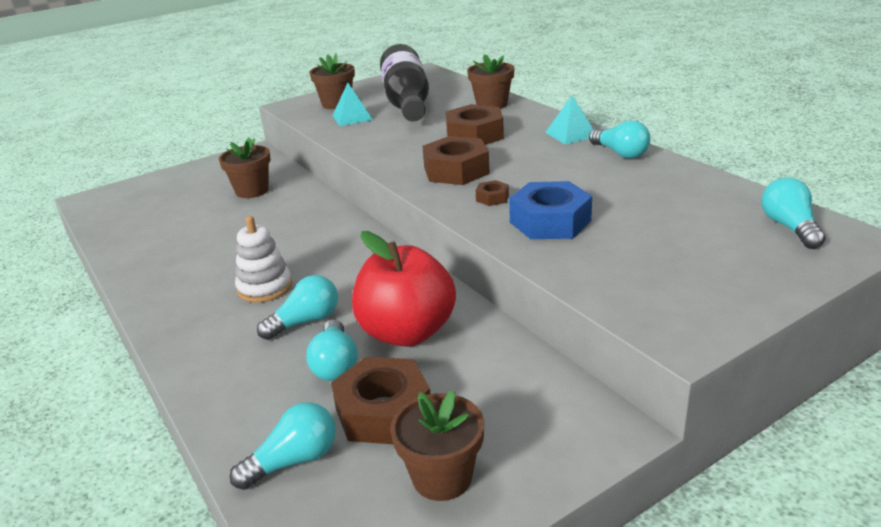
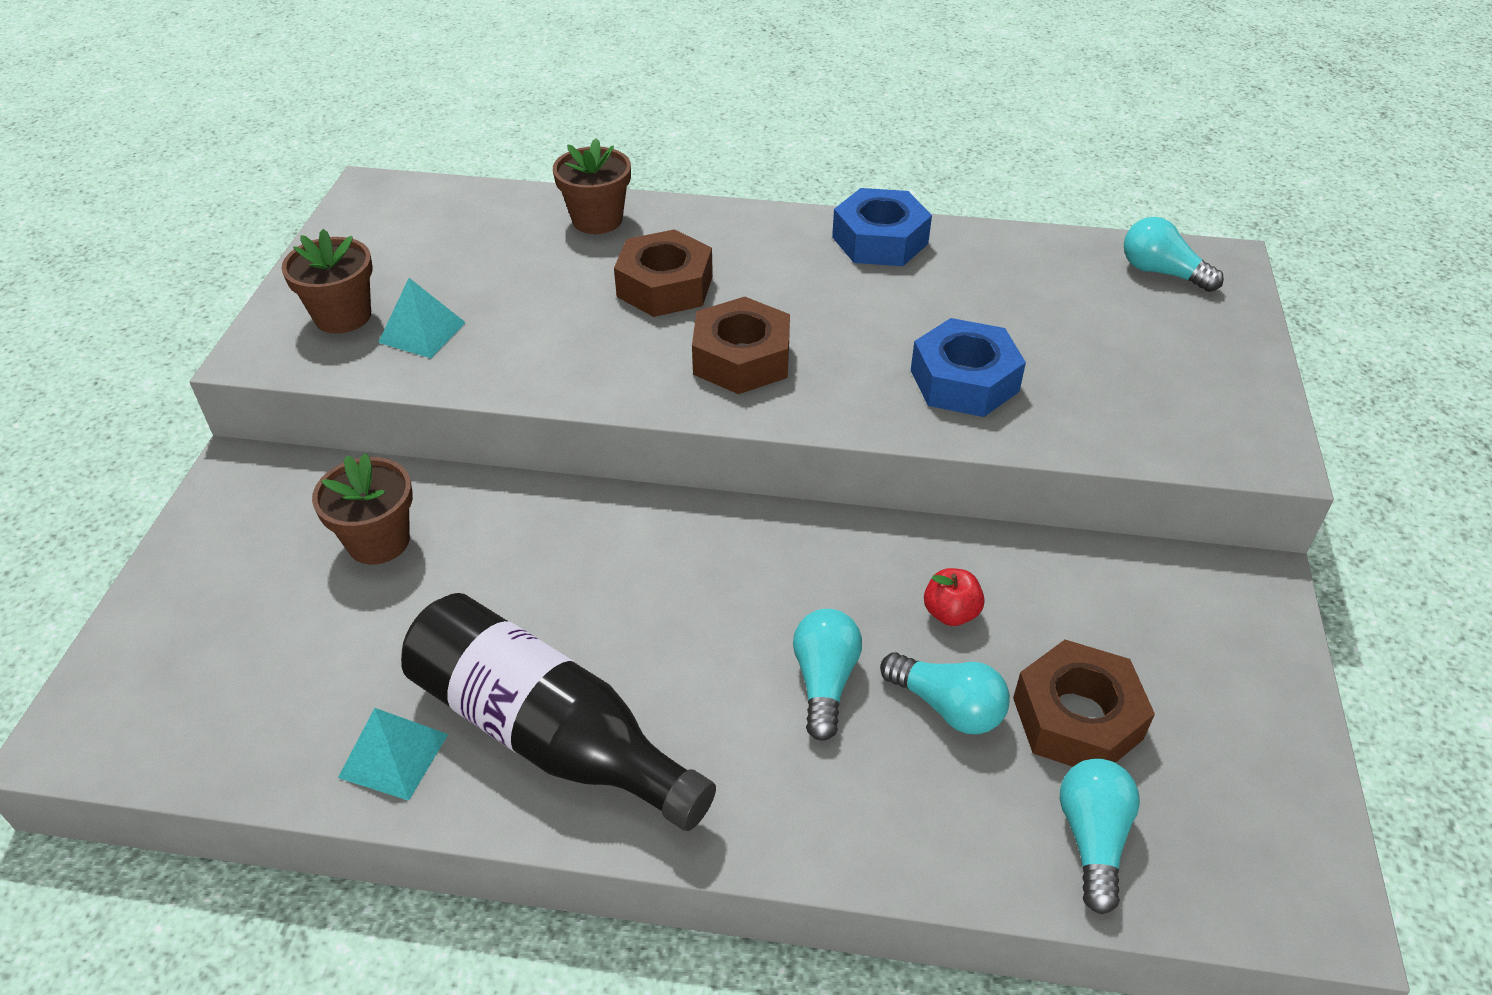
camera: 50 degrees left, 15 degrees up
white stacking toy [235,216,292,303] -> none
red apple [352,231,456,347] -> red apple [924,568,985,626], size x0.42
black bottle [380,44,429,122] -> black bottle moved to [401,593,716,831]
brown flower pot [390,390,484,501] -> none
brown nut [476,180,509,206] -> none
turquoise pyramid [545,95,593,144] -> turquoise pyramid moved to [338,708,448,801]
turquoise light bulb [589,120,650,159] -> blue nut [832,188,932,266]

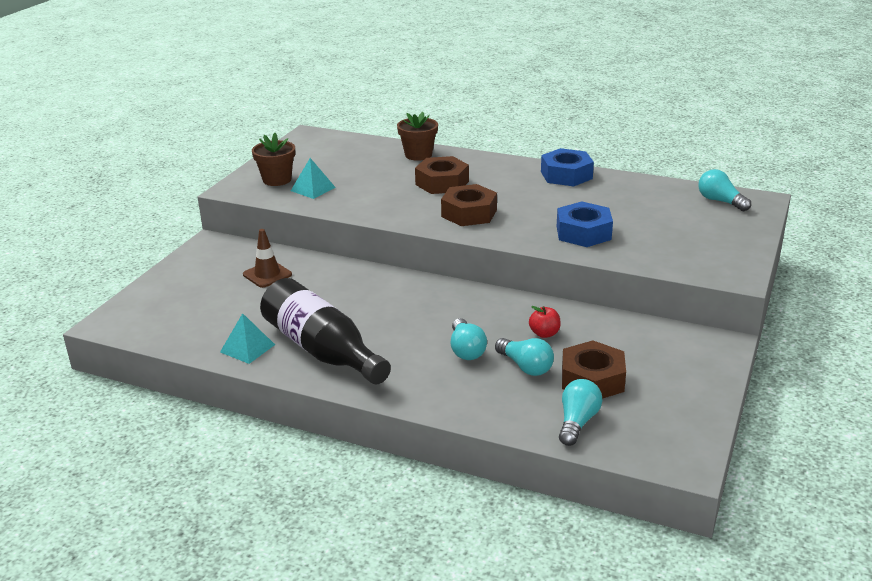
camera: 15 degrees right, 15 degrees down
brown flower pot [312,453,413,564] -> brown traffic cone [243,229,292,288]
turquoise light bulb [793,609,862,741] -> turquoise light bulb turned 150 degrees clockwise [451,318,487,360]

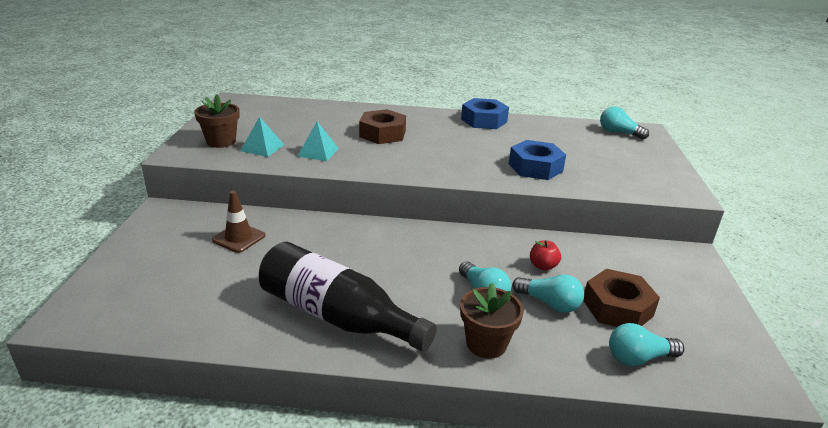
camera: 20 degrees left, 0 degrees up
turquoise pyramid [220,313,275,364] -> turquoise pyramid moved to [297,121,339,161]
brown flower pot [397,112,438,161] -> brown flower pot moved to [460,283,524,359]
brown nut [441,184,497,226] -> none
turquoise light bulb [559,379,603,446] -> turquoise light bulb turned 105 degrees counterclockwise [609,323,684,366]

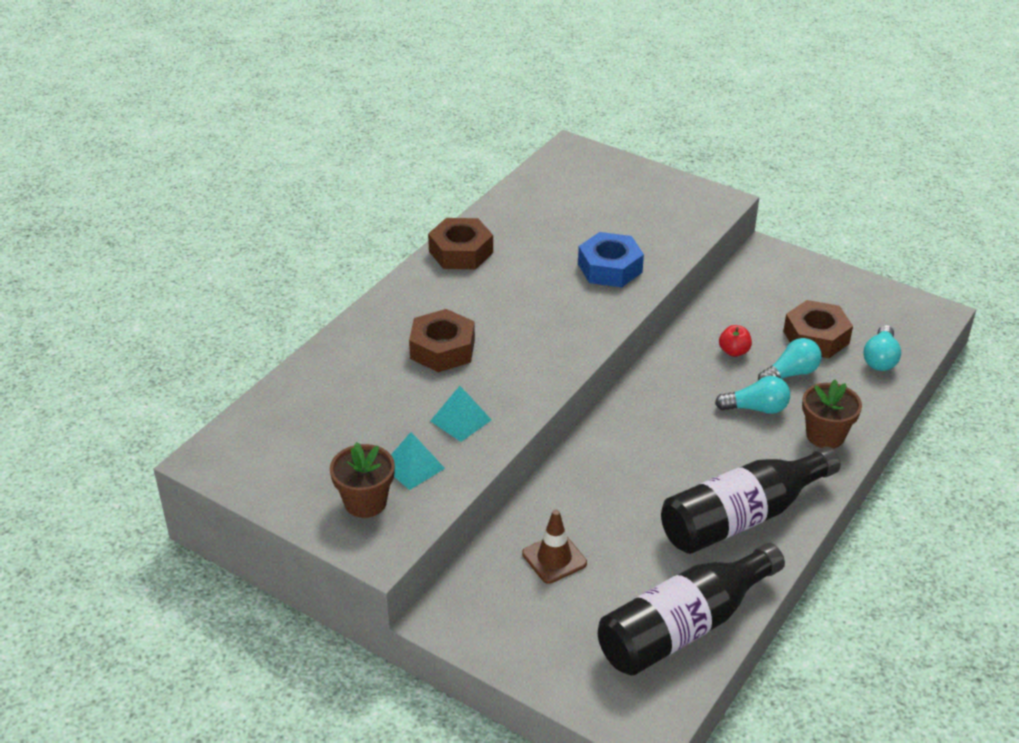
camera: 60 degrees left, 10 degrees up
blue nut [461,98,509,129] -> brown nut [428,218,493,269]
turquoise light bulb [600,106,649,139] -> none
none -> black bottle [598,543,785,676]

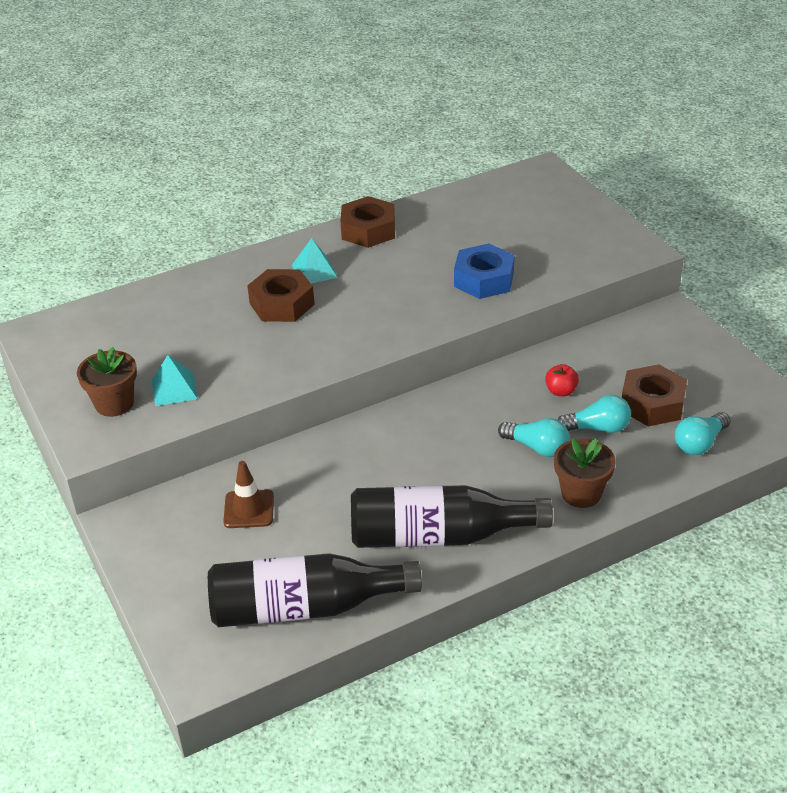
camera: 30 degrees right, 0 degrees up
turquoise pyramid [430,386,492,442] -> turquoise pyramid moved to [292,238,338,283]

